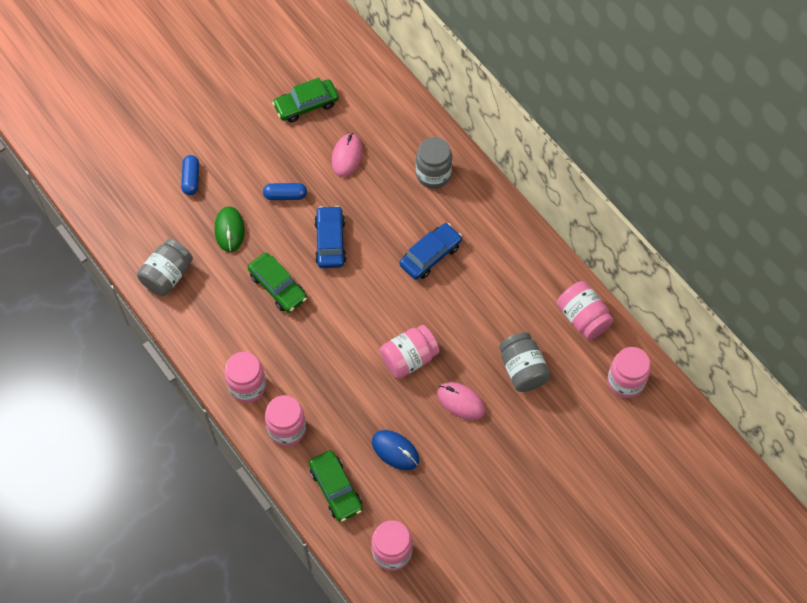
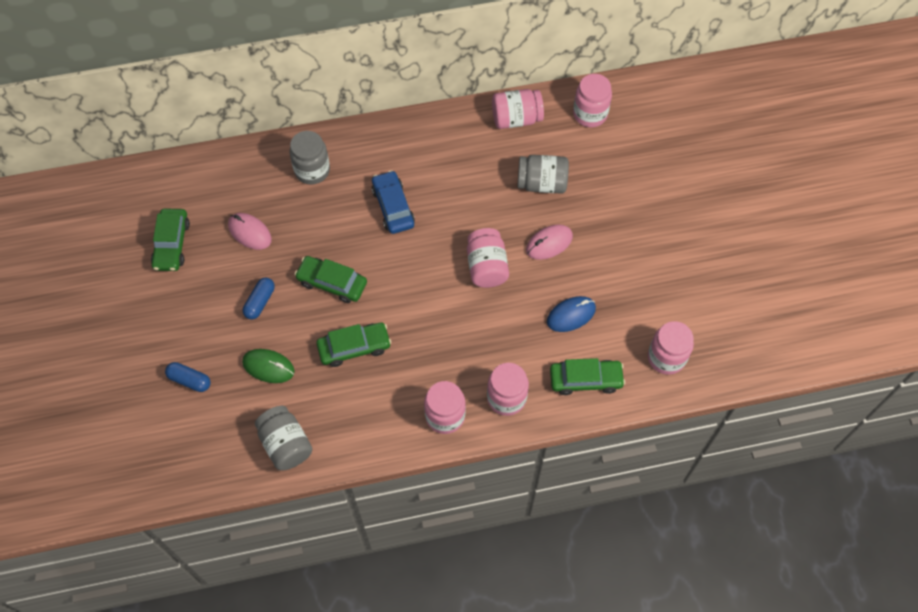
camera: 65 degrees left, 0 degrees up
blue car [314,206,346,268] -> green car [295,256,367,303]

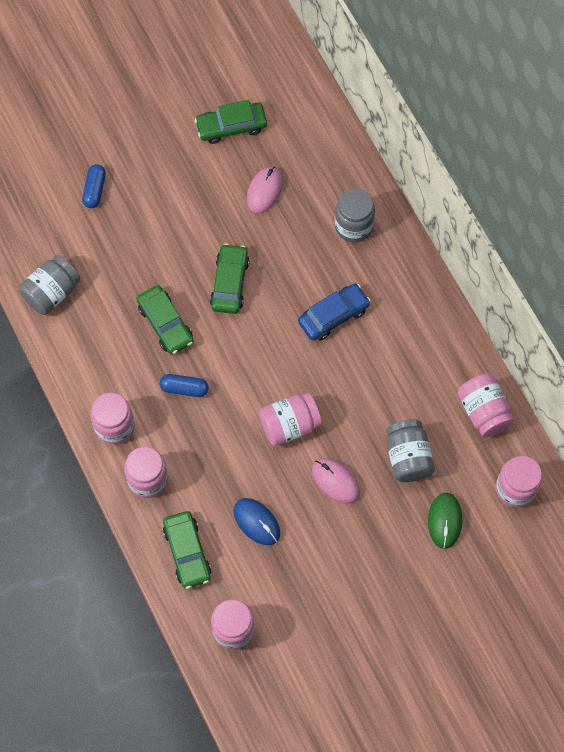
camera: 75 degrees right, 5 degrees up
green mouse [242,349,295,383] -> green mouse moved to [428,493,462,549]
blue capsule [243,277,275,319] -> blue capsule moved to [160,374,209,397]

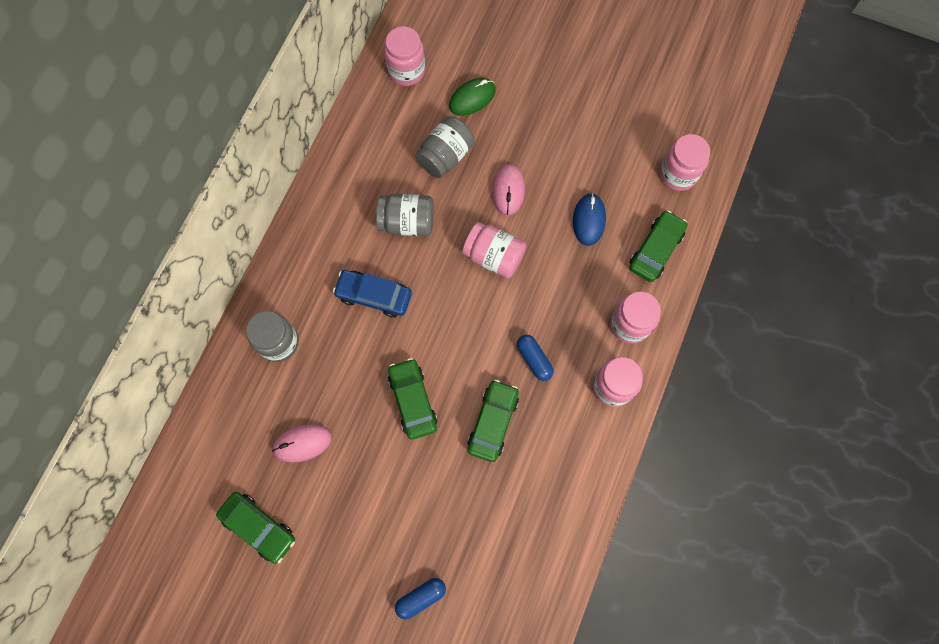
camera: 130 degrees left, 5 degrees up
grey jar [19,255,80,315] -> grey jar moved to [376,194,434,236]
green car [210,244,250,314] -> green car turned 105 degrees clockwise [388,358,437,439]
pink jar [458,373,514,437] -> none

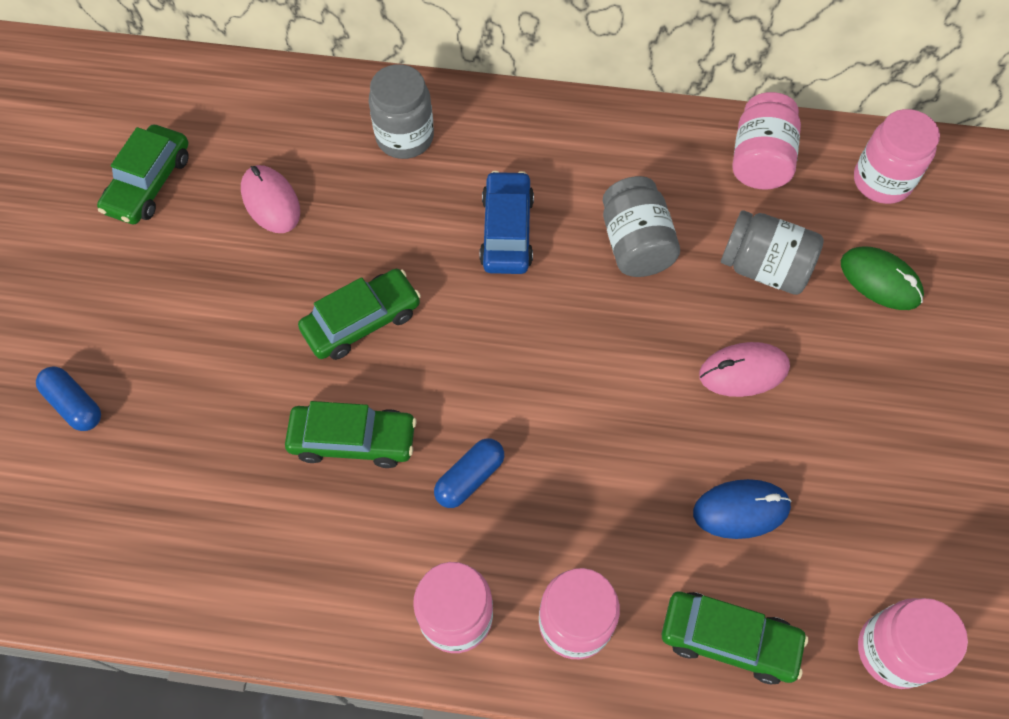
camera: 75 degrees right, 10 degrees down
pink jar [462,222,526,278] -> pink jar moved to [733,92,801,190]

